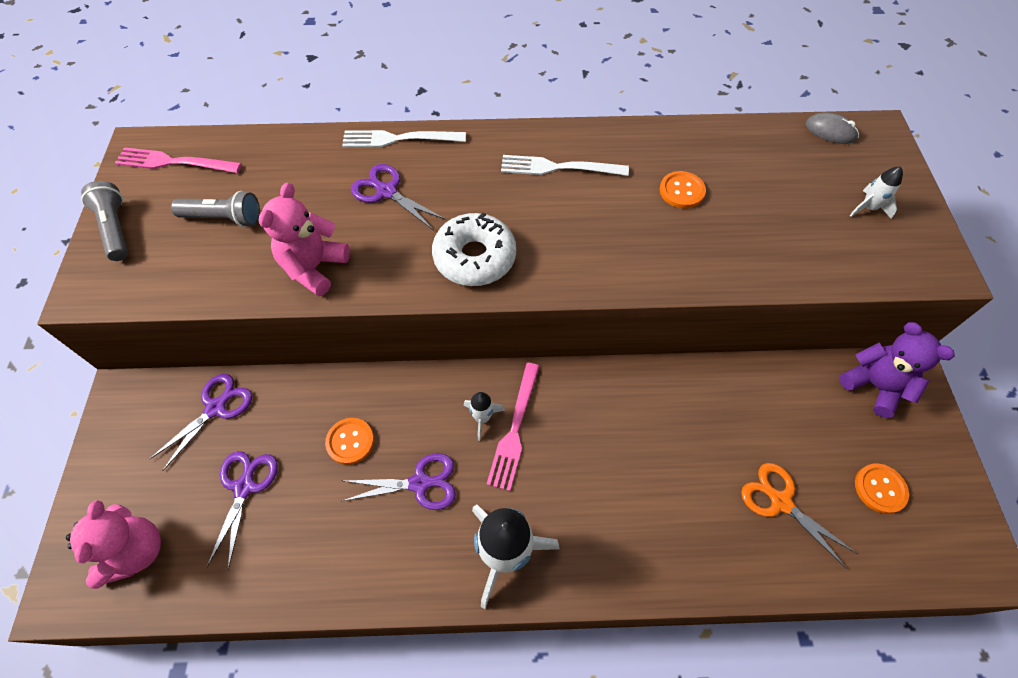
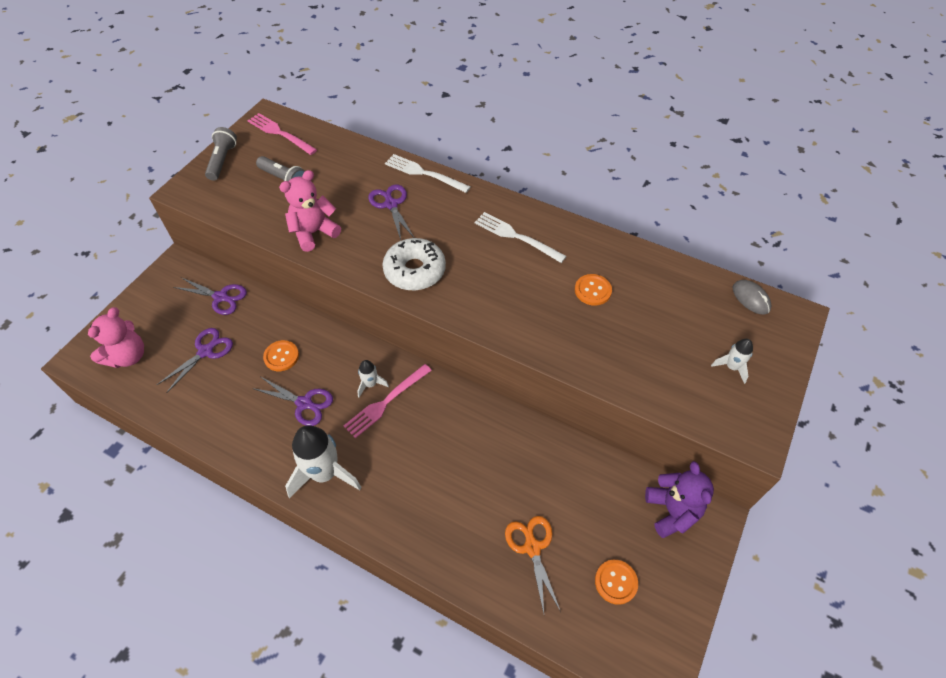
camera: 30 degrees right, 5 degrees down
purple scissors [149,374,252,471] -> purple scissors turned 45 degrees clockwise [173,277,247,315]

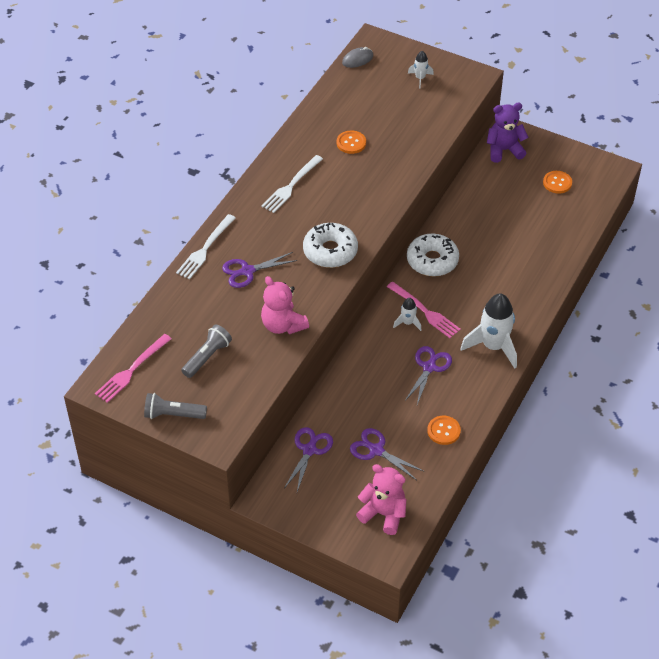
camera: 90 degrees left, 5 degrees down
orange button [263,340,299,371] -> orange button moved to [427,416,461,445]
orange scissors [505,516,561,614] -> none
none -> white donut [407,234,459,276]

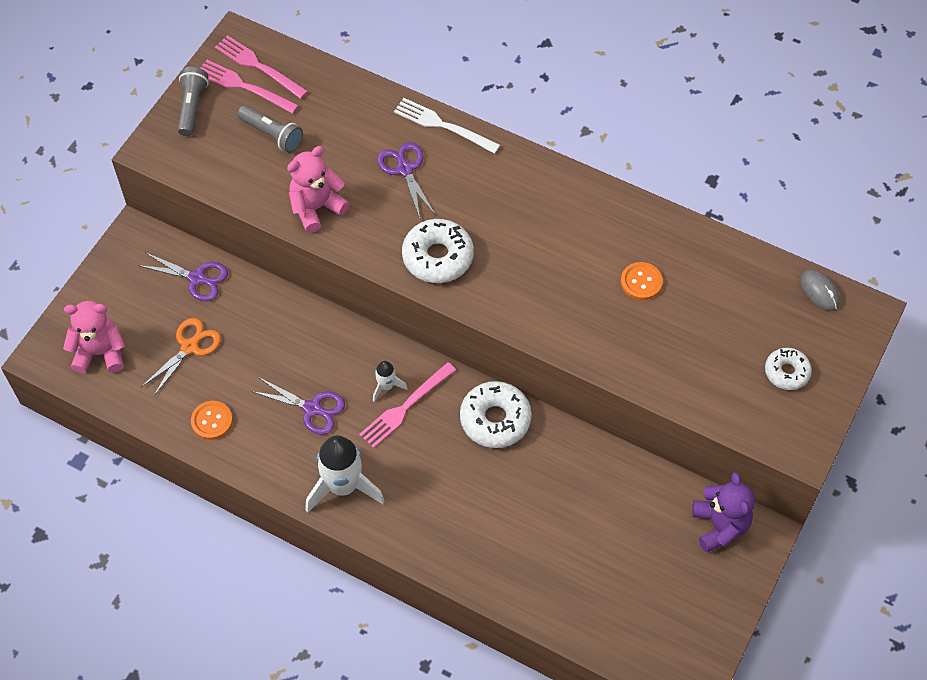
camera: 90 degrees right, 10 degrees up
white fork [261,155,323,213] -> none
purple scissors [350,428,425,480] -> orange scissors [141,318,221,397]
pink teddy bear [356,464,406,535] -> pink teddy bear turned 120 degrees counterclockwise [63,301,125,374]
white rocket [408,51,434,89] -> white donut [765,348,812,390]
orange button [543,171,572,194] -> none
none -> pink fork [200,60,299,114]

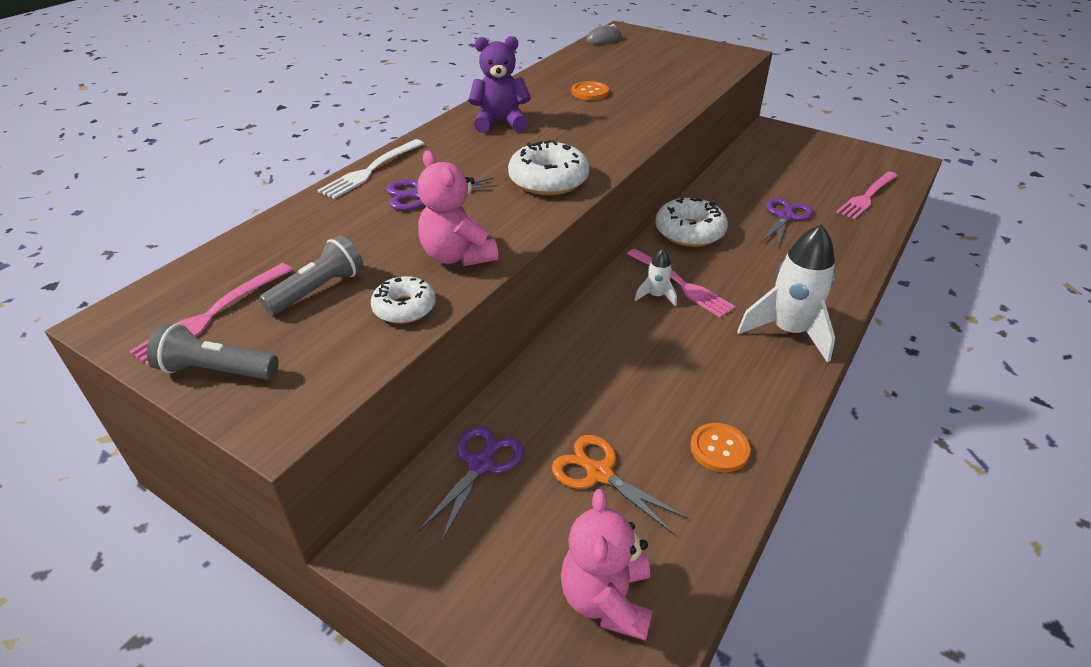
camera: 85 degrees left, 20 degrees down
pink fork [215,35,308,99] -> pink fork moved to [836,171,898,219]
purple scissors [251,377,345,435] -> purple scissors moved to [761,198,813,248]
purple teddy bear [692,472,755,553] -> purple teddy bear moved to [468,36,531,133]
white donut [765,348,812,390] -> white donut moved to [371,276,436,324]

